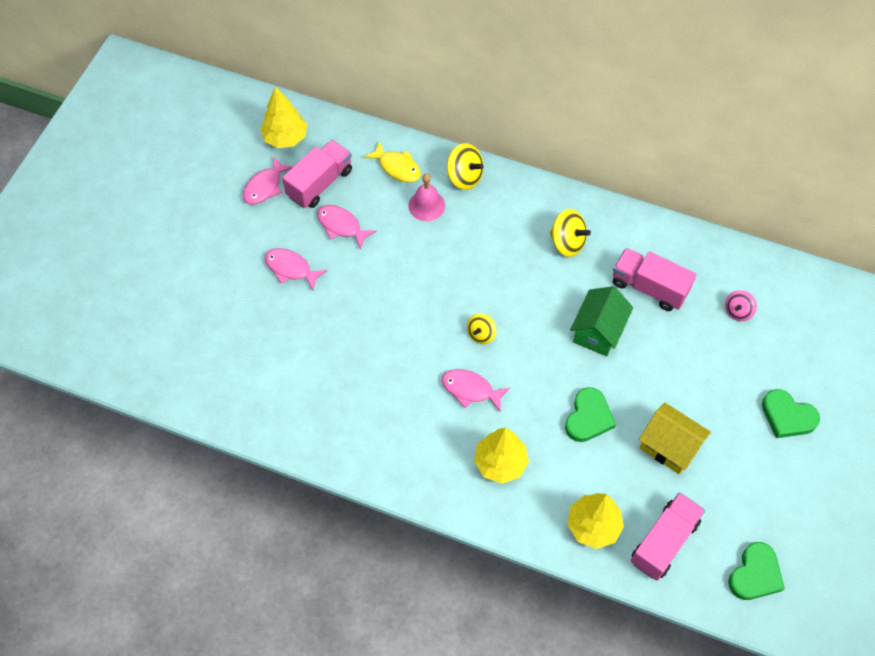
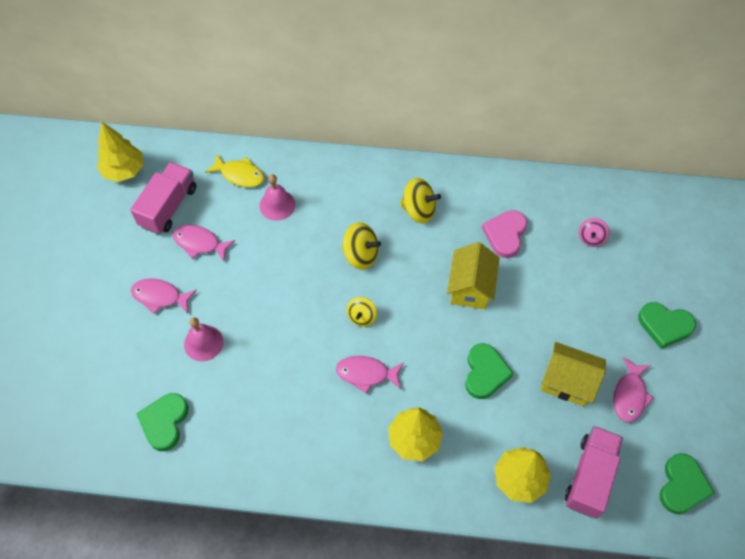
camera: 15 degrees left, 0 degrees up
pink fish [242,156,293,205] -> pink fish moved to [613,357,654,422]
yellow spinning top [447,143,484,190] -> yellow spinning top moved to [342,222,381,270]
green house [570,286,633,356] -> yellow house [447,242,500,309]
pink truck [613,248,697,311] -> pink heart [482,210,527,258]
none -> green heart [136,393,189,451]
none -> pink bell [184,317,223,361]

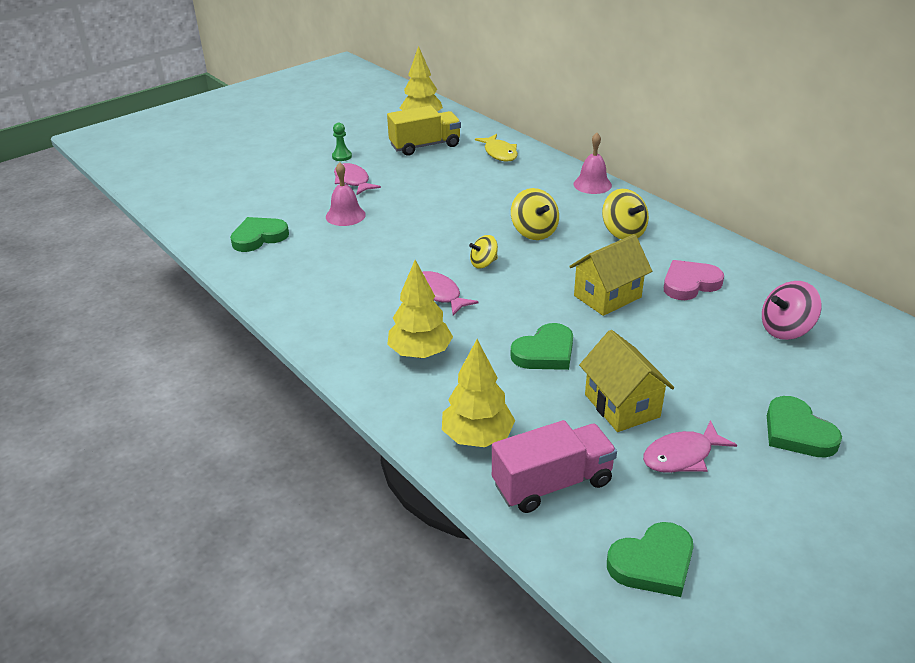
camera: 45 degrees right, 25 degrees down
pink truck [130,162,196,234] -> yellow truck [387,106,461,156]
pink fish [173,225,235,261] -> none
pink bell [259,174,295,221] -> pink bell moved to [573,133,612,194]
pink spinning top [579,218,610,247] -> pink spinning top [762,281,822,340], size x1.55
none -> green pawn [332,123,352,161]

